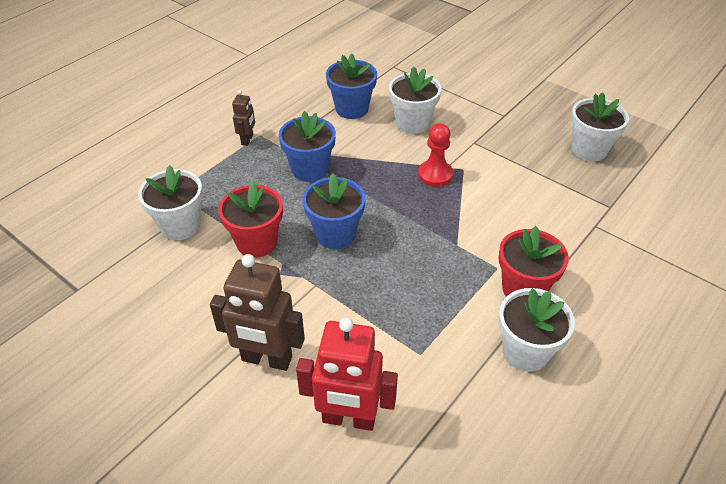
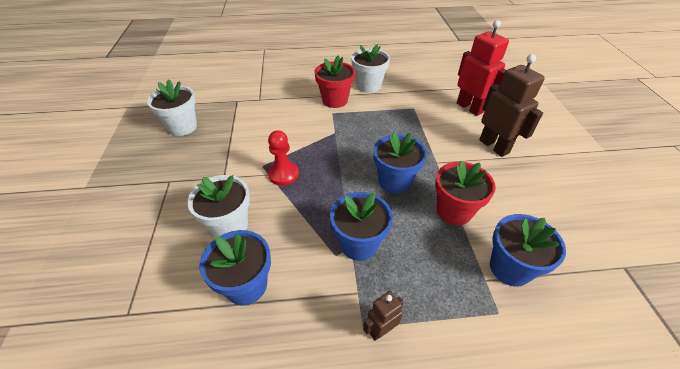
camera: 135 degrees left, 0 degrees up
white flower pot [138,165,203,240] -> blue flower pot [490,214,566,287]

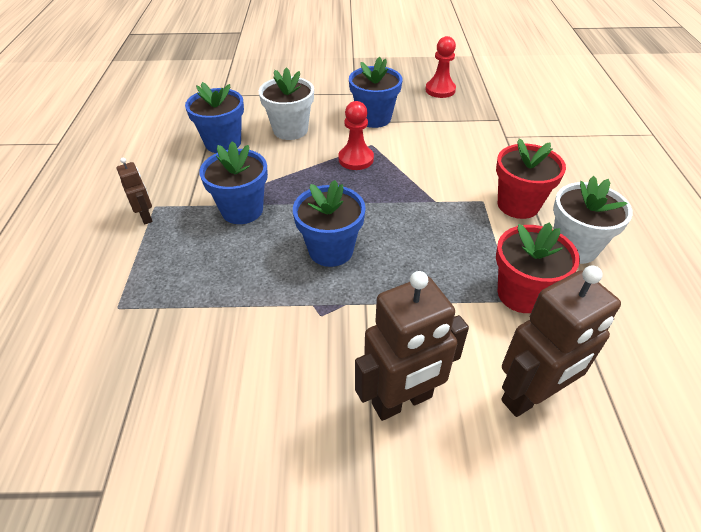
camera: 95 degrees right, 0 degrees up
white flower pot [147,79,197,136] -> red pawn [425,36,456,98]
red flower pot [435,160,496,225] -> red flower pot moved to [496,222,580,313]
red robot [457,20,509,116] -> brown robot [501,265,621,417]
blue flower pot [490,214,566,287] -> blue flower pot moved to [349,57,402,128]

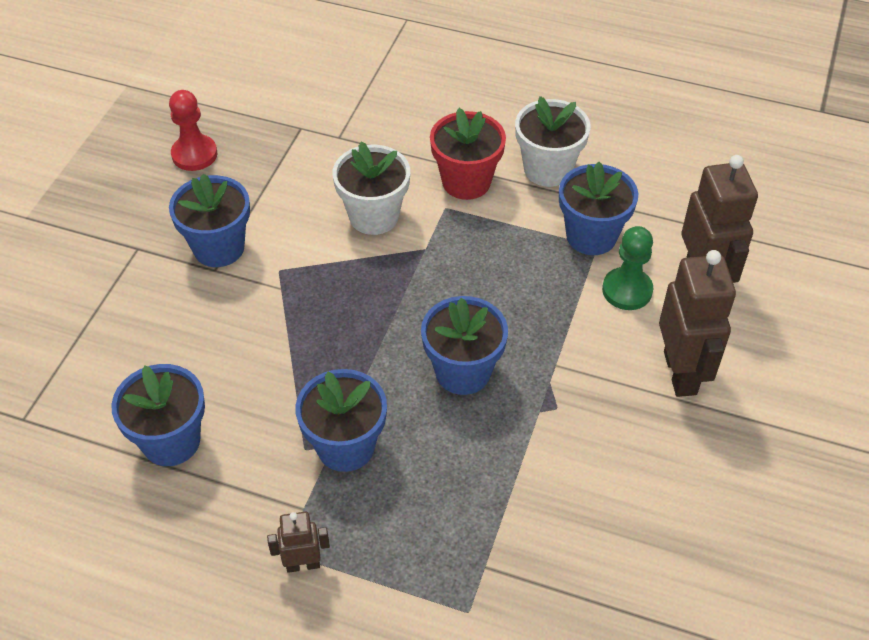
camera: 70 degrees left, 5 degrees up
white flower pot [259,67,314,140] -> white flower pot moved to [332,141,410,235]
red pawn [338,101,374,170] -> none
red flower pot [496,222,580,313] -> blue flower pot [559,162,638,255]
none -> green pawn [602,226,653,310]

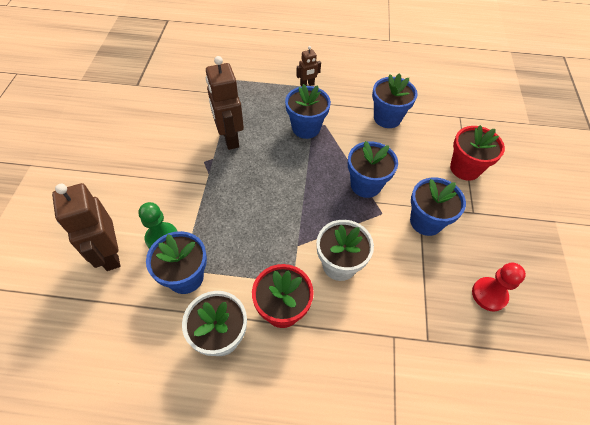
camera: 165 degrees right, 5 degrees up
blue flower pot [421,296,508,395] -> blue flower pot moved to [348,141,398,198]
brown robot [659,250,736,397] -> brown robot moved to [206,56,244,150]
none -> red flower pot [450,125,505,181]

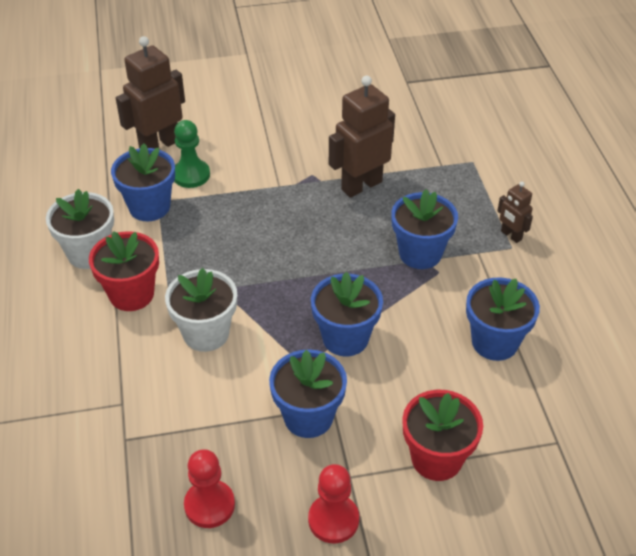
camera: 75 degrees right, 10 degrees down
none -> red pawn [308,464,359,543]

